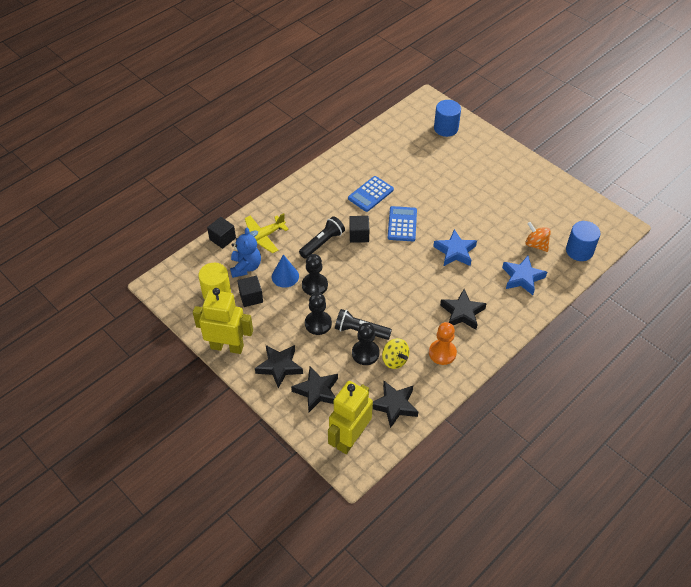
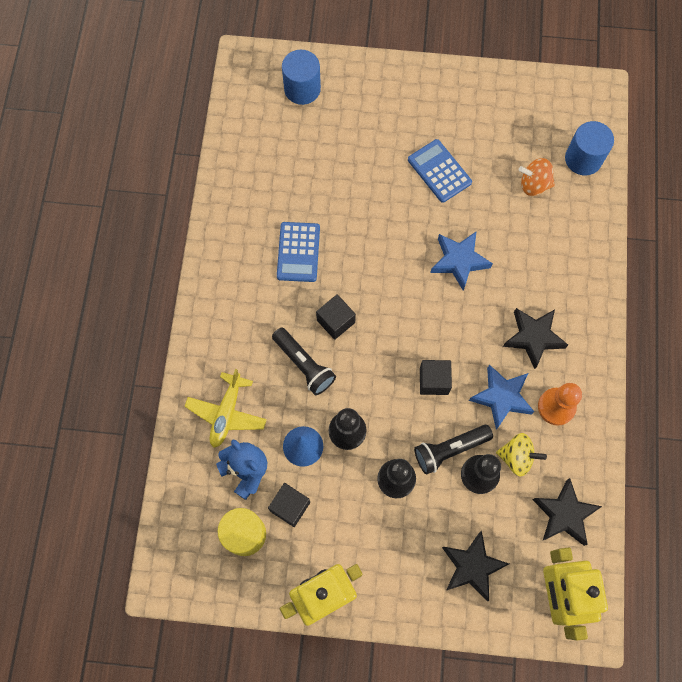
camera: 40 degrees left, 20 degrees up
black cube [207,217,236,249] -> black cube moved to [420,360,452,395]
black star [255,345,303,389] -> none
black flashlight [299,216,345,258] -> black flashlight turned 135 degrees clockwise [272,327,336,395]
blue calculator [388,206,417,241] -> blue calculator moved to [408,139,472,203]
blue star [502,256,547,295] -> blue star moved to [469,365,534,429]

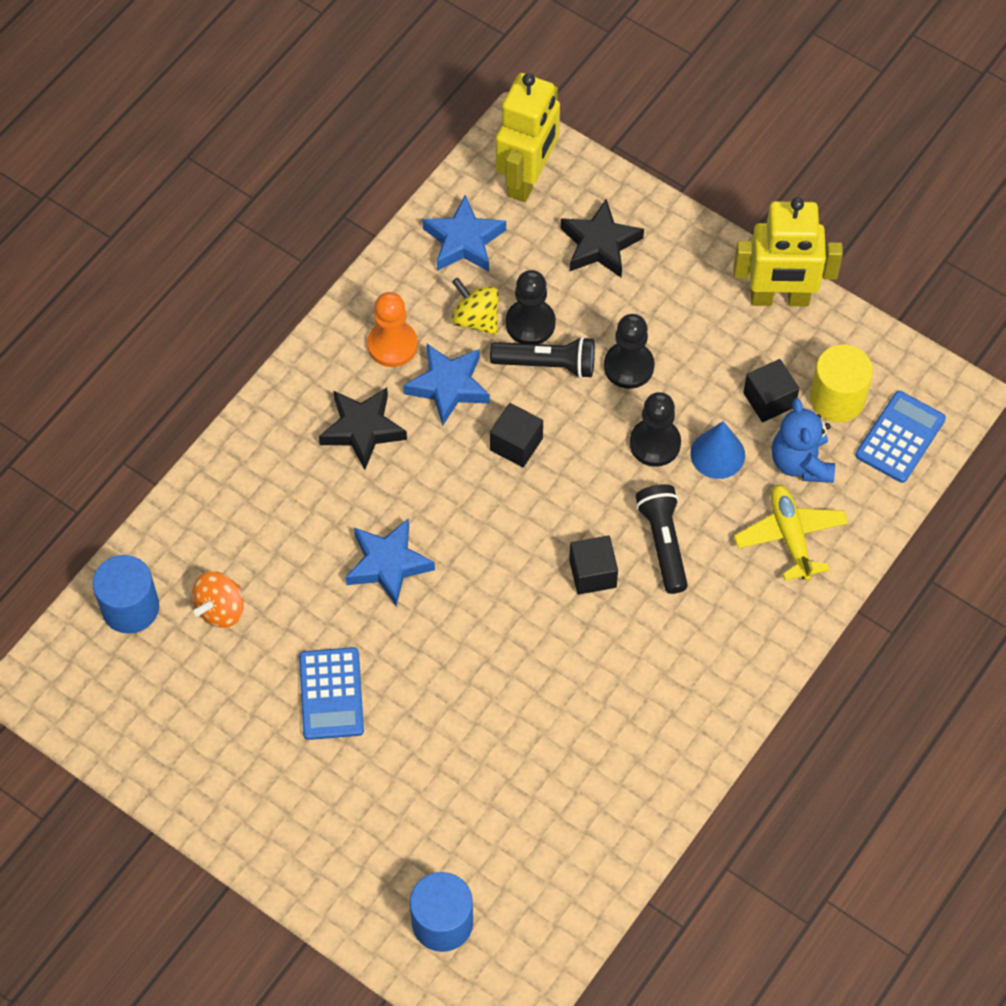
camera: 150 degrees left, 10 degrees down
yellow plane [184,369,267,448] -> yellow plane turned 60 degrees counterclockwise [734,485,848,581]
blue calculator [277,222,320,282] -> blue calculator moved to [855,391,946,483]
orange spinning top [519,158,555,196] -> orange spinning top turned 90 degrees clockwise [192,572,244,628]
black star [533,478,602,546] -> blue star [422,195,506,272]

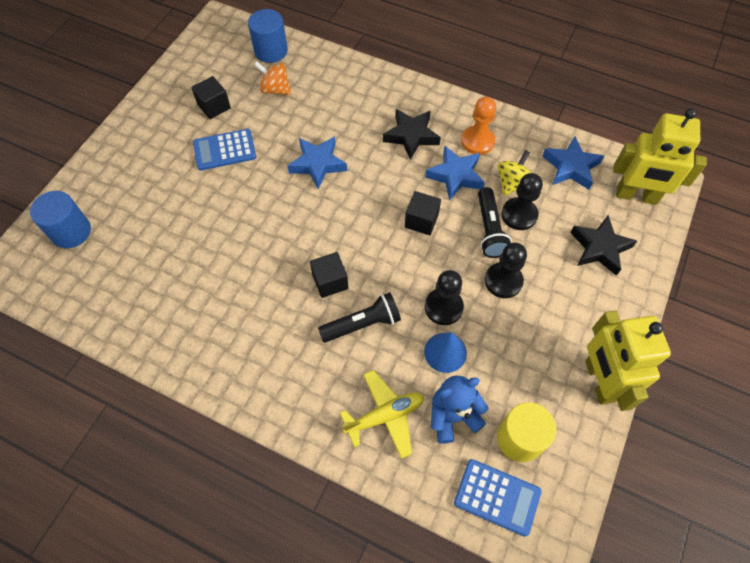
camera: 80 degrees right, 0 degrees up
black cube [743,359,799,422] -> black cube moved to [191,76,231,119]

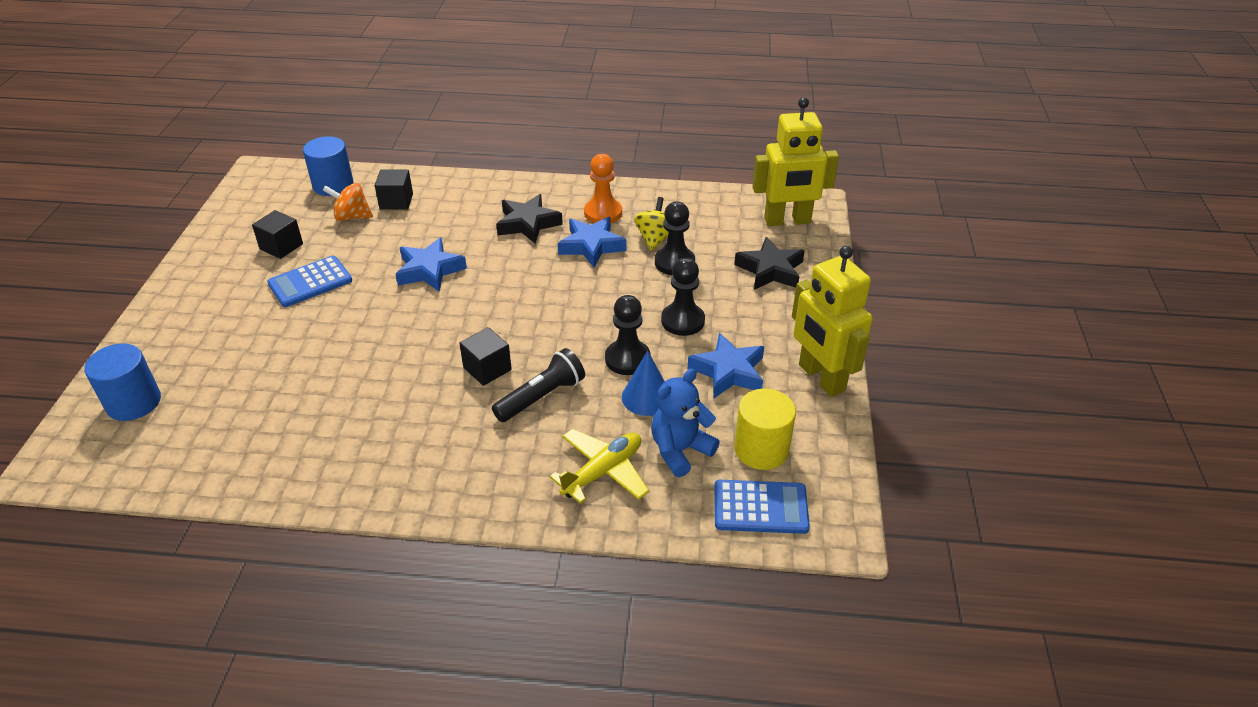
camera: 20 degrees left, 20 degrees down
black cube [405,191,441,235] -> black cube moved to [375,169,413,210]
black flashlight [478,187,512,258] -> none
blue star [542,137,604,190] -> blue star moved to [688,333,764,398]

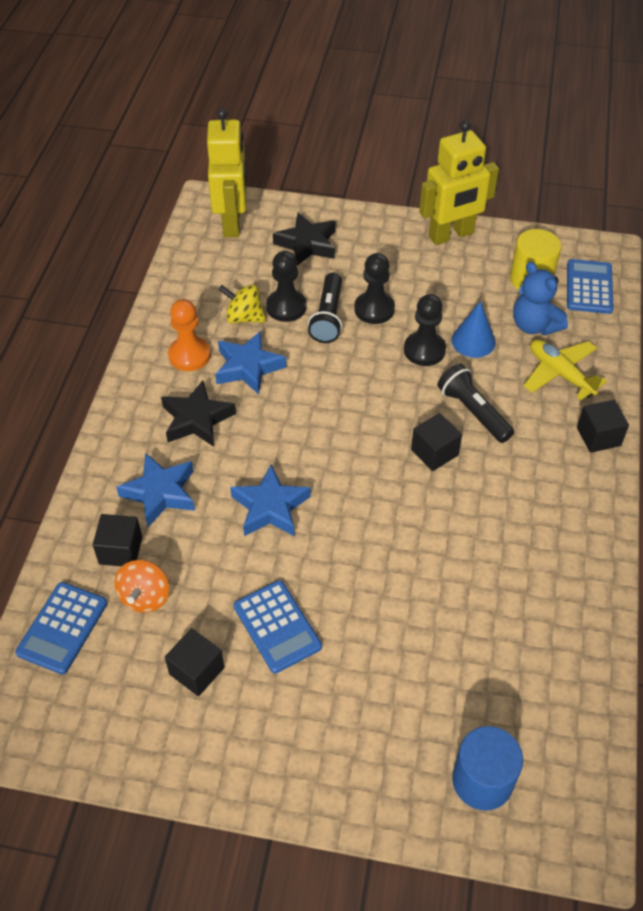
camera: 85 degrees left, 10 degrees up
blue cylinder [303,136,353,196] -> blue calculator [15,582,107,674]
blue star [688,333,764,398] -> blue star moved to [116,453,195,527]
none -> black flashlight [308,273,342,343]
none -> black cube [577,400,629,453]

